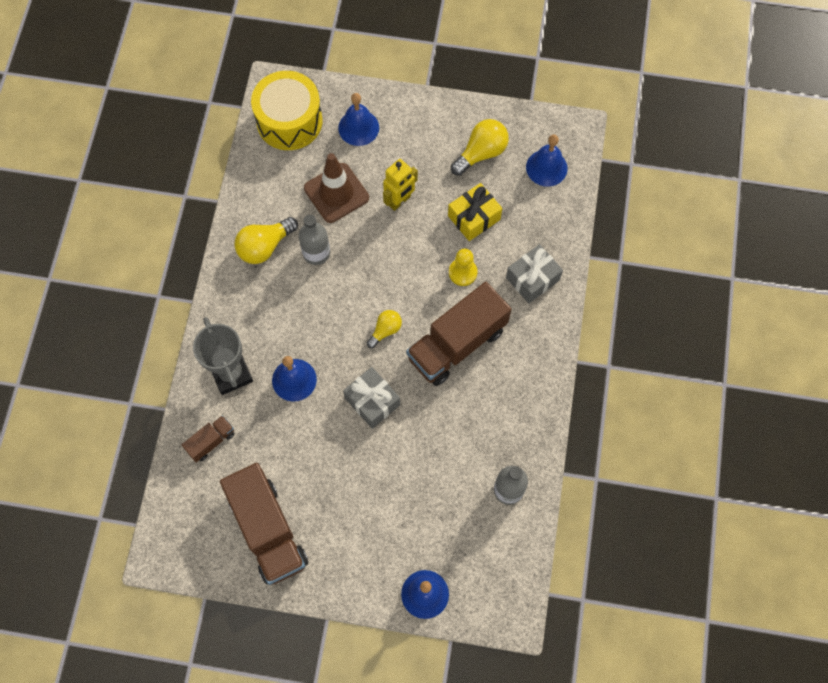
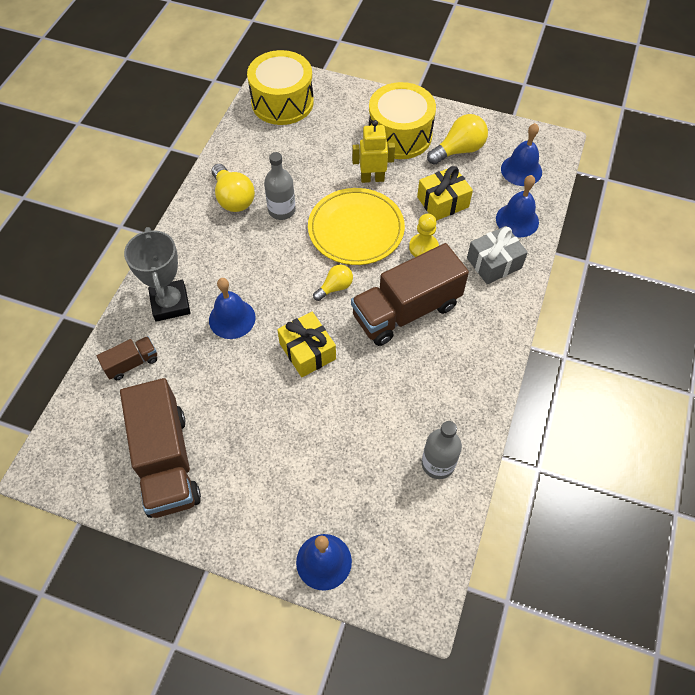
camera: 10 degrees right, 10 degrees down
yellow light bulb [234,217,298,264] -> yellow light bulb turned 90 degrees counterclockwise [212,164,255,212]
brown traffic cone [304,153,369,223] -> none
blue bell [338,93,379,146] -> blue bell moved to [496,175,539,237]
grey gift [343,367,400,429] -> yellow gift [277,312,336,377]
yellow robot [383,159,418,211] -> yellow robot turned 150 degrees counterclockwise [352,120,395,183]
none -> yellow plate [308,188,405,265]
none -> yellow drum [369,82,436,159]

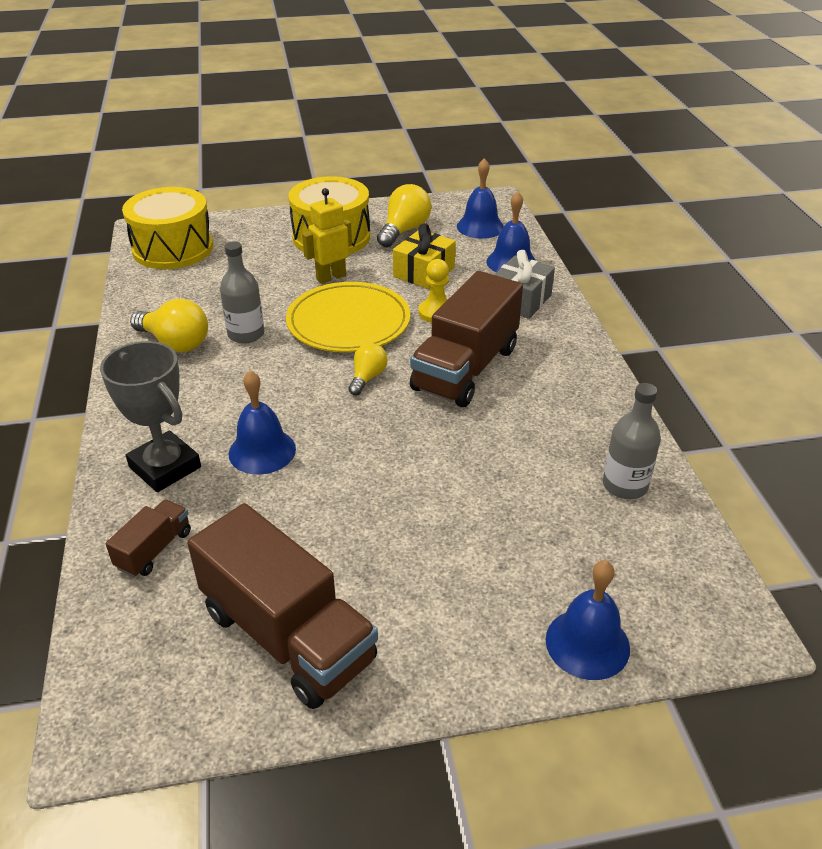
camera: 30 degrees left, 20 degrees down
yellow gift [277,312,336,377] -> none

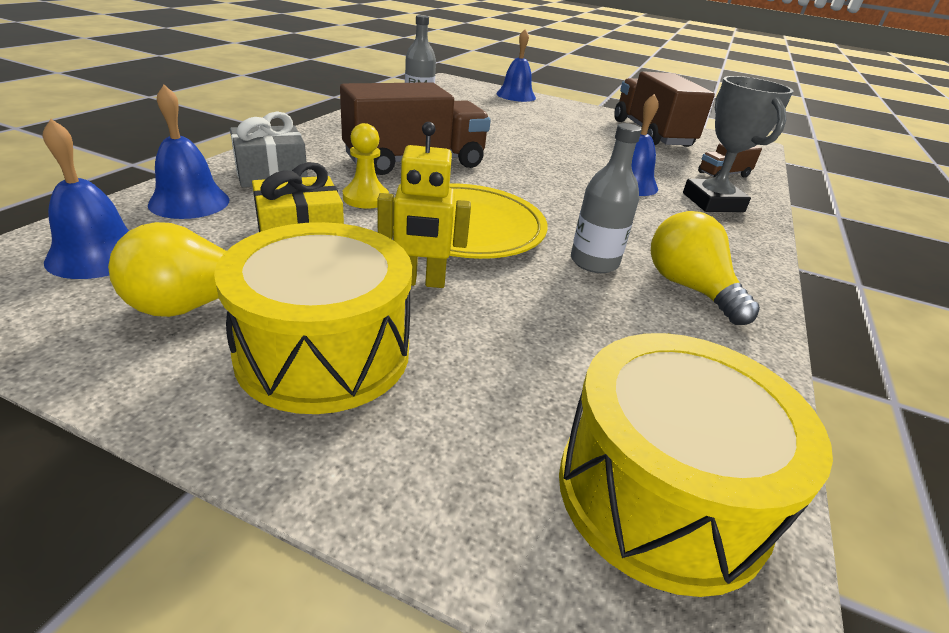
camera: 150 degrees left, 5 degrees down
yellow light bulb [349,343,388,395] -> none

